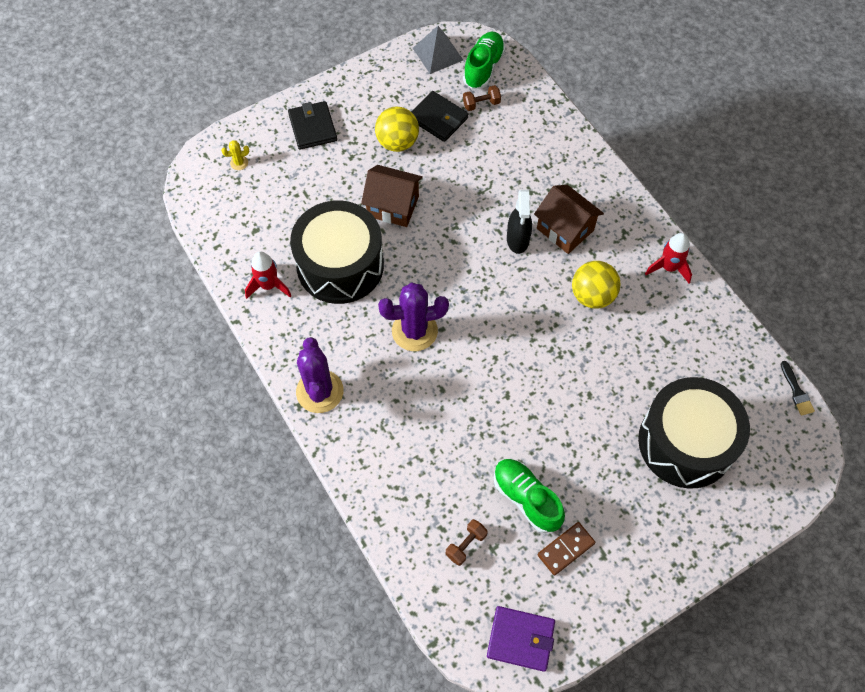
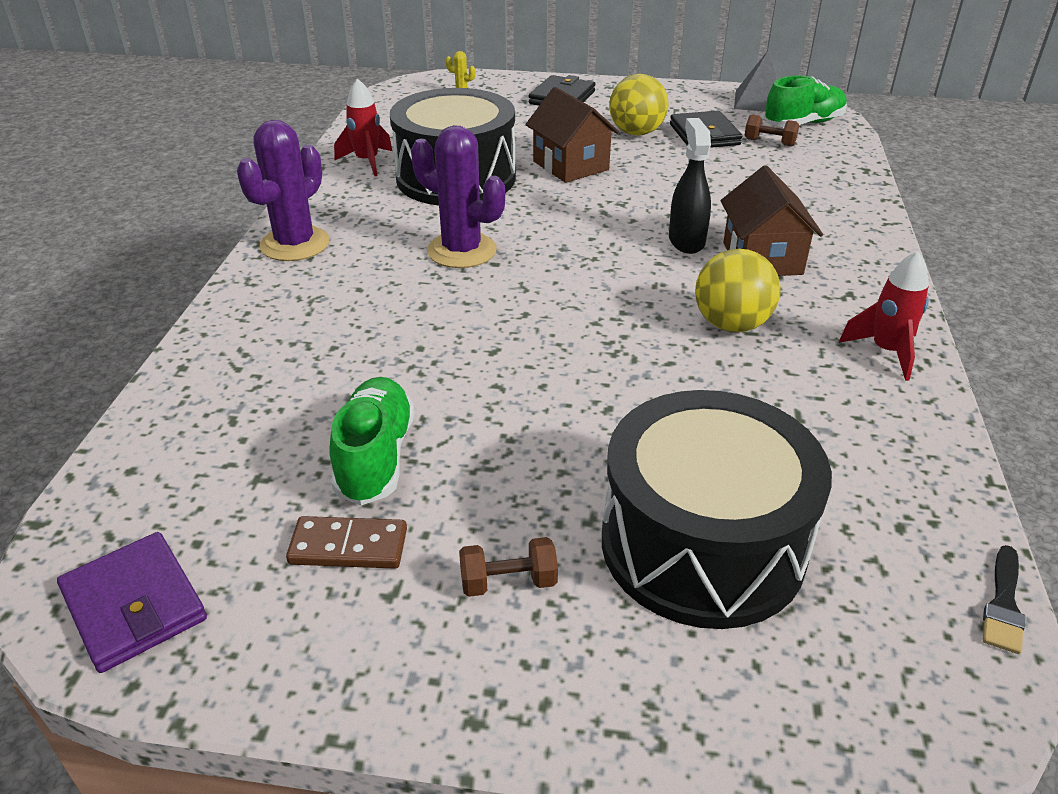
camera: 40 degrees right, 25 degrees down
brown dumbbell [446,519,488,566] -> brown dumbbell moved to [459,537,558,597]
black spray bottle [507,190,532,254] -> black spray bottle turned 135 degrees clockwise [669,118,711,254]

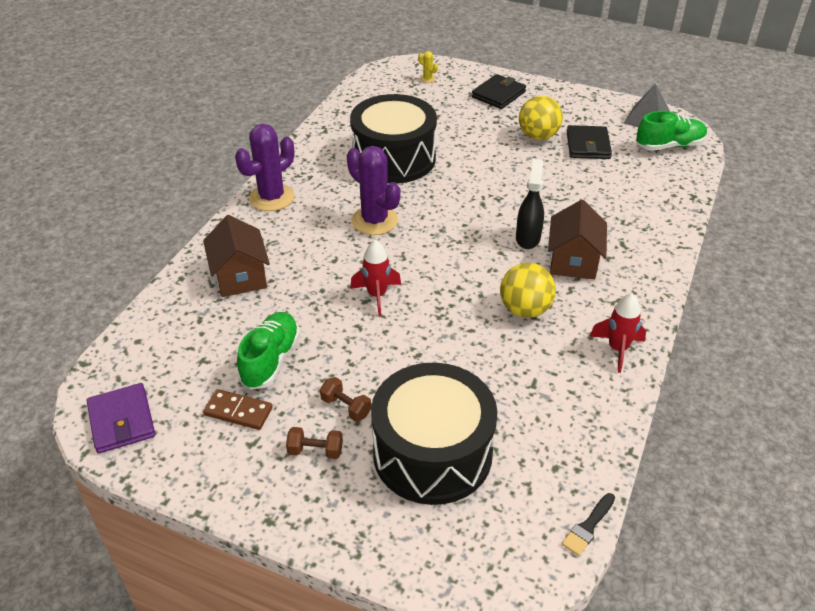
camera: 15 degrees right, 5 degrees up
red rocket [334,78,392,176] -> red rocket moved to [350,240,401,316]
brown house [525,87,619,183] -> brown house moved to [203,215,270,297]
brown dumbbell [744,114,799,146] -> brown dumbbell moved to [320,377,371,422]

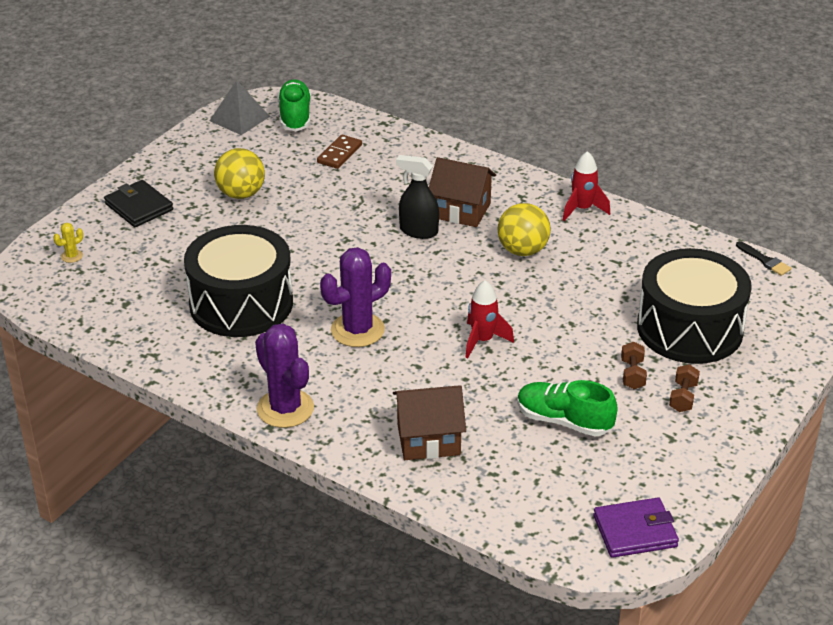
camera: 80 degrees left, 5 degrees down
brown domino [203,389,273,430] -> brown domino moved to [317,135,362,169]
brown dumbbell [320,377,371,422] -> brown dumbbell turned 45 degrees counterclockwise [621,341,647,389]
black wallet [567,125,612,159] -> none

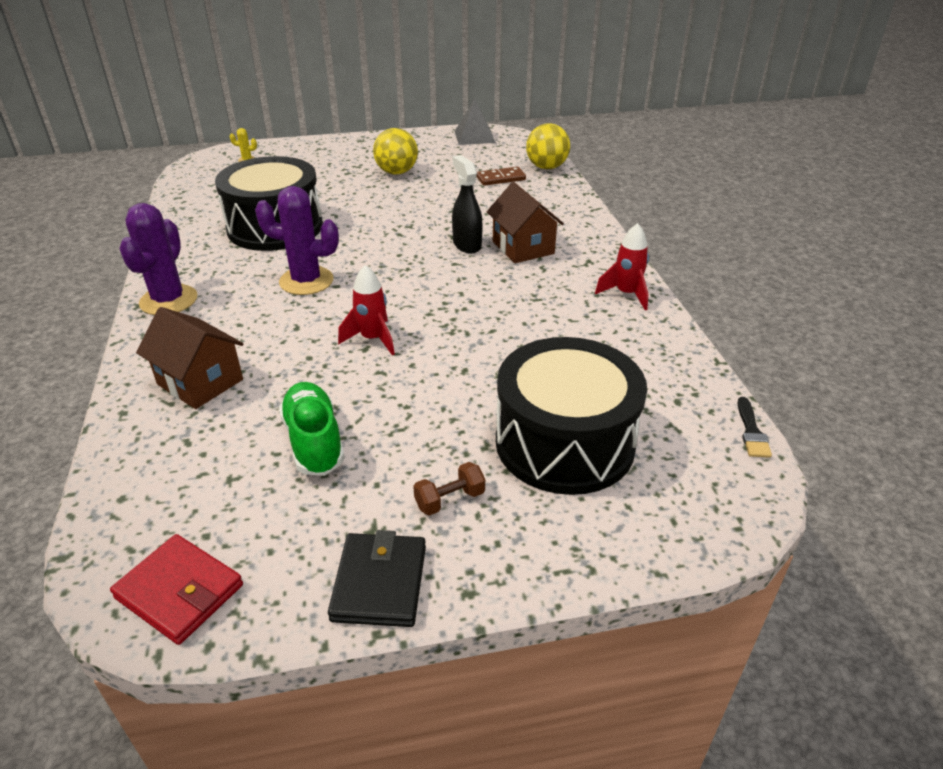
camera: 45 degrees right, 0 degrees up
black wallet [104,180,173,227] -> black wallet moved to [328,530,426,627]
green shoe [278,80,311,131] -> none
yellow ball [498,203,551,256] -> yellow ball moved to [526,123,570,169]
purple wallet [593,497,679,558] -> red wallet [110,534,243,645]
brown dumbbell [621,341,647,389] -> none

